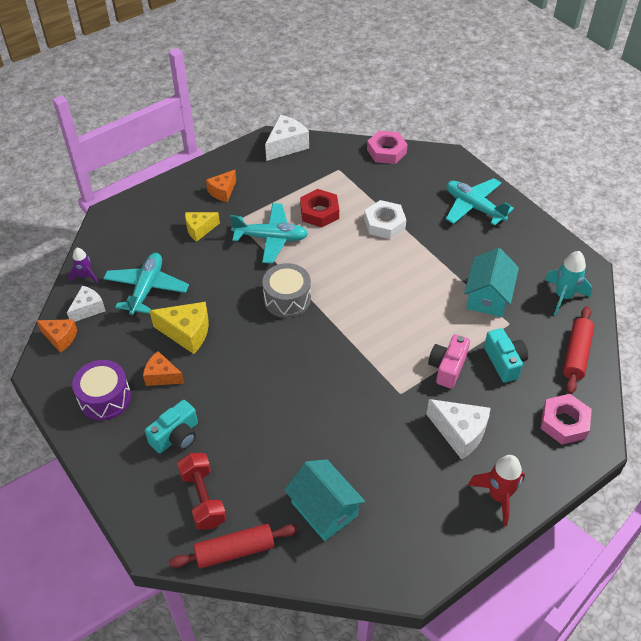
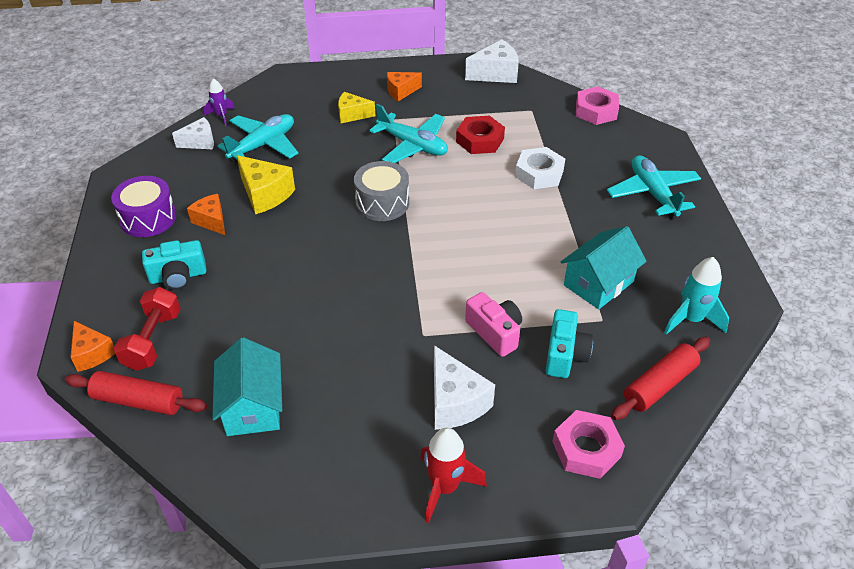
camera: 30 degrees right, 5 degrees down
orange cheese [36,319,77,353] -> orange cheese moved to [70,321,115,372]
pink camera [428,334,470,389] -> pink camera turned 90 degrees clockwise [465,292,522,357]

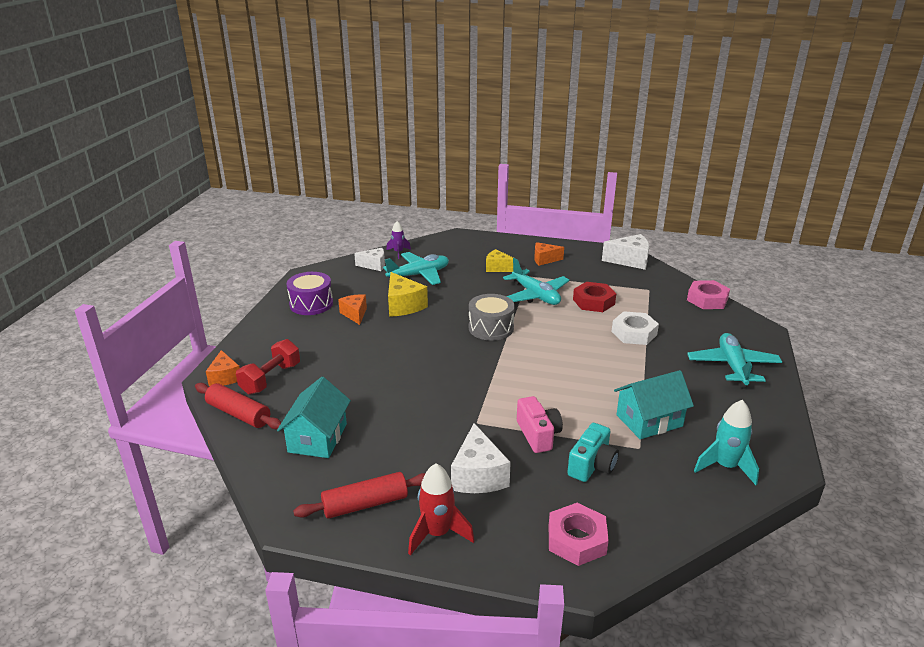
camera: 20 degrees right, 15 degrees down
turquoise camera [142,240,206,290] -> none
red rolling pin [611,337,710,420] -> red rolling pin moved to [293,472,426,519]

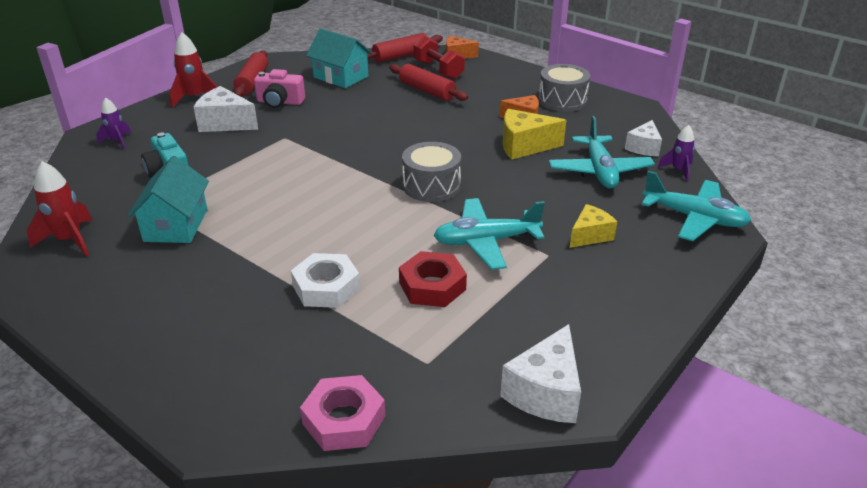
camera: 115 degrees right, 5 degrees up
purple drum [287,272,333,315] -> grey drum [539,64,590,112]
pink camera [517,396,563,453] -> pink camera moved to [254,69,305,108]
orange cheese [534,242,564,266] -> none
pink nut [549,503,609,566] -> purple rocket [96,97,131,150]
turquoise plane [687,333,782,388] -> turquoise plane moved to [642,171,751,241]
turquoise rocket [694,400,759,485] -> red rocket [27,161,92,256]
none -> red rolling pin [389,64,468,101]

